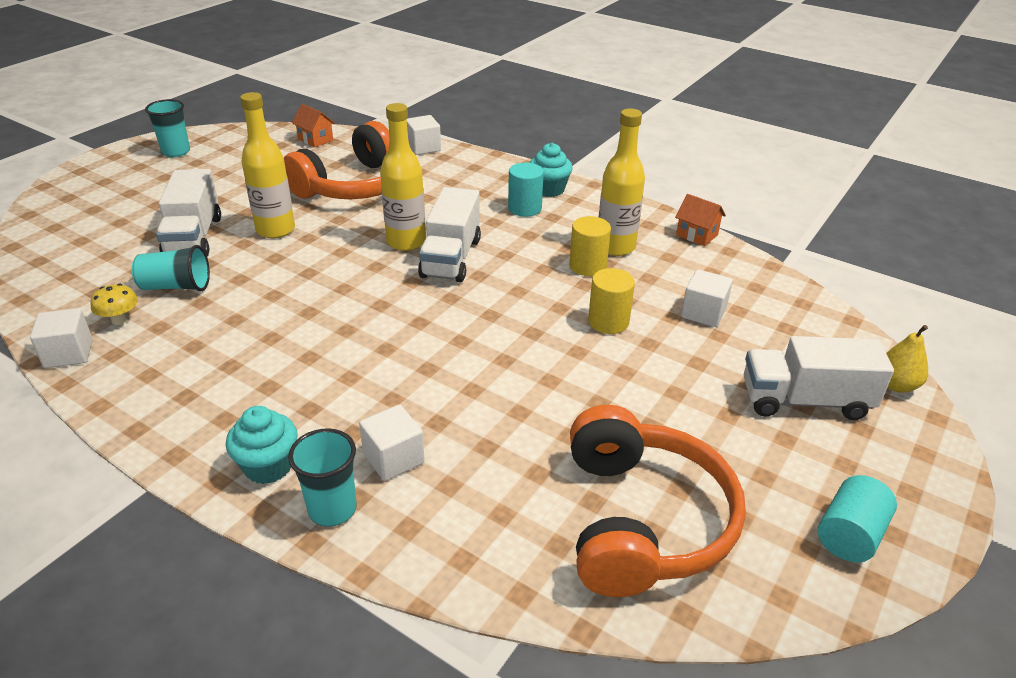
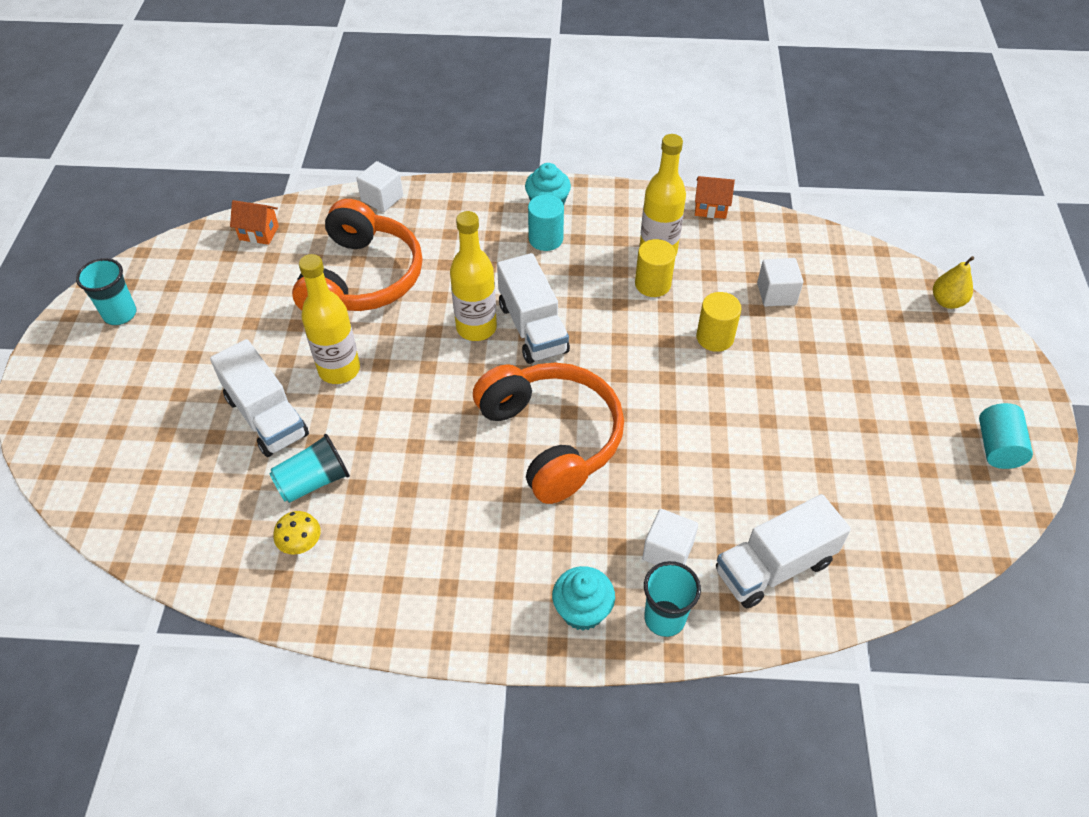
camera: 30 degrees left, 15 degrees up
white cube [30,308,93,368] -> none
orange headphones [570,405,746,597] -> orange headphones moved to [473,363,624,504]
white truck [744,336,894,420] -> white truck moved to [716,494,851,608]

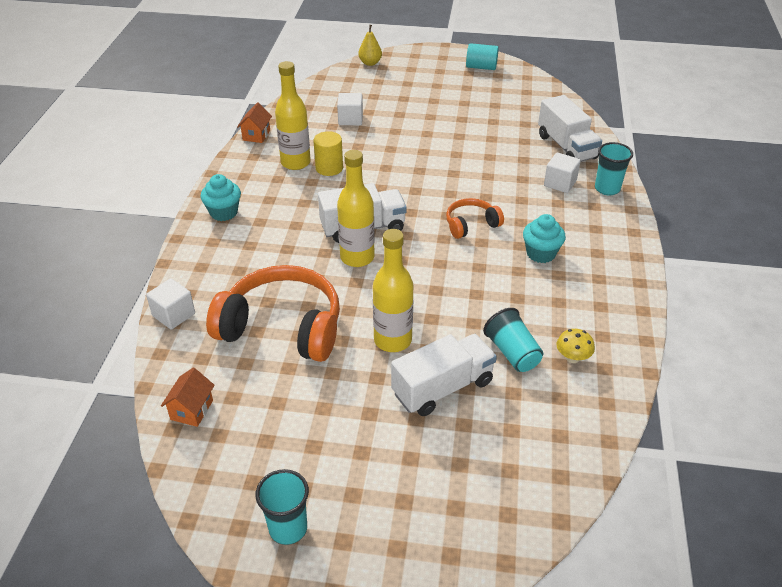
camera: 85 degrees left, 10 degrees down
orange headphones [473,363,624,504] -> orange headphones [446,198,504,239], size x0.50
turquoise cylinder [528,195,564,251] -> none
turquoise cupcake [552,566,615,630] -> turquoise cupcake moved to [523,214,566,263]
yellow cylinder [696,292,742,352] -> none

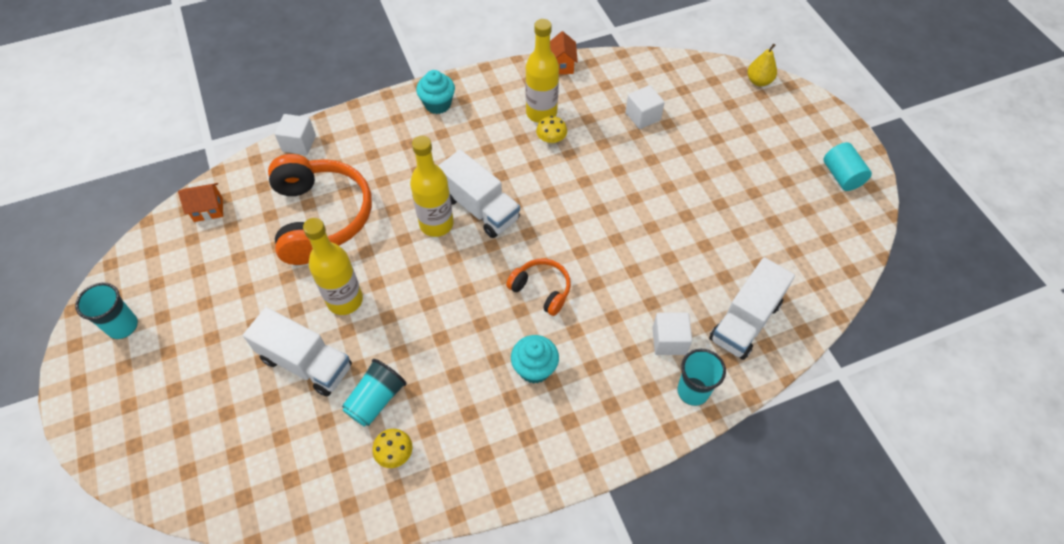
camera: 60 degrees right, 15 degrees up
orange house [237,102,272,143] -> orange house turned 75 degrees counterclockwise [550,31,578,74]
yellow cylinder [313,131,343,176] -> yellow mushroom [536,116,567,145]

